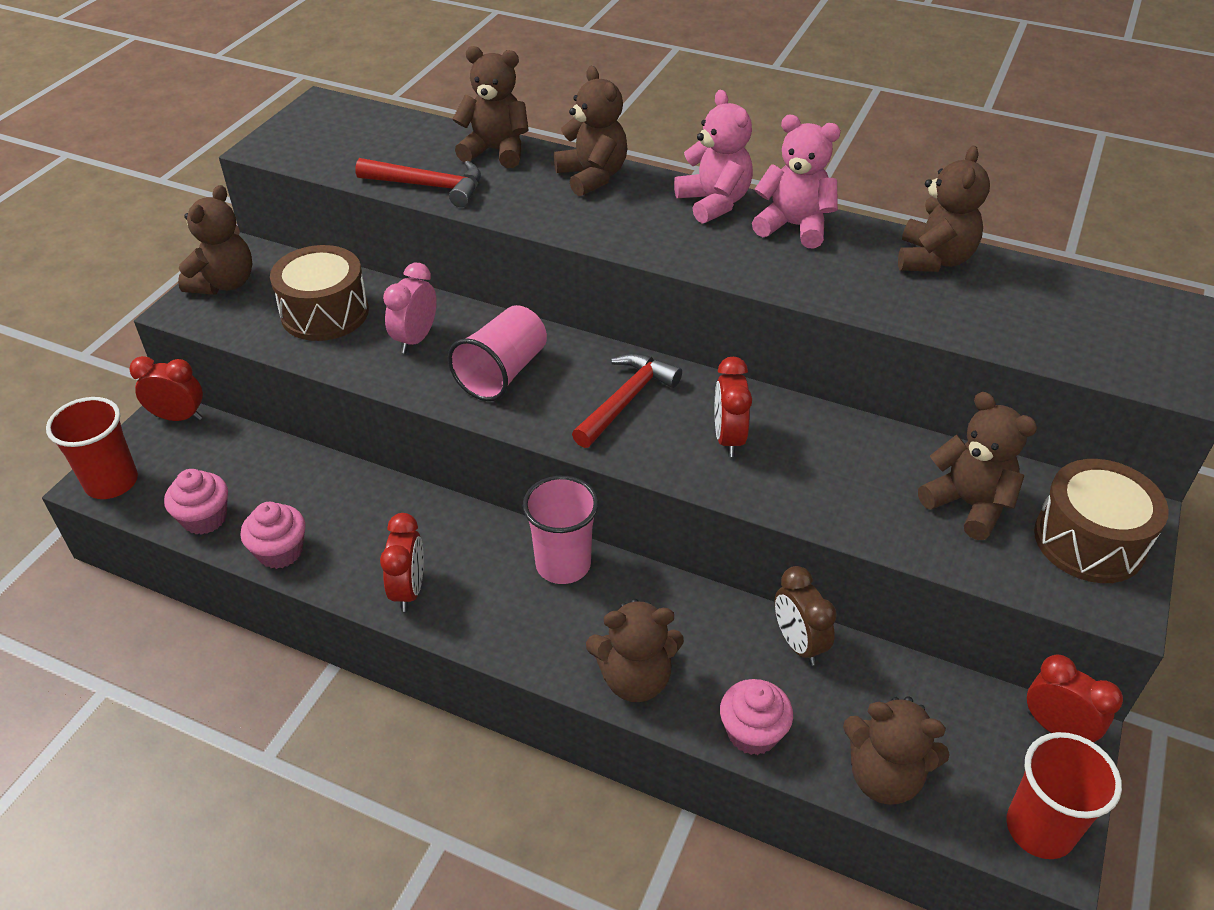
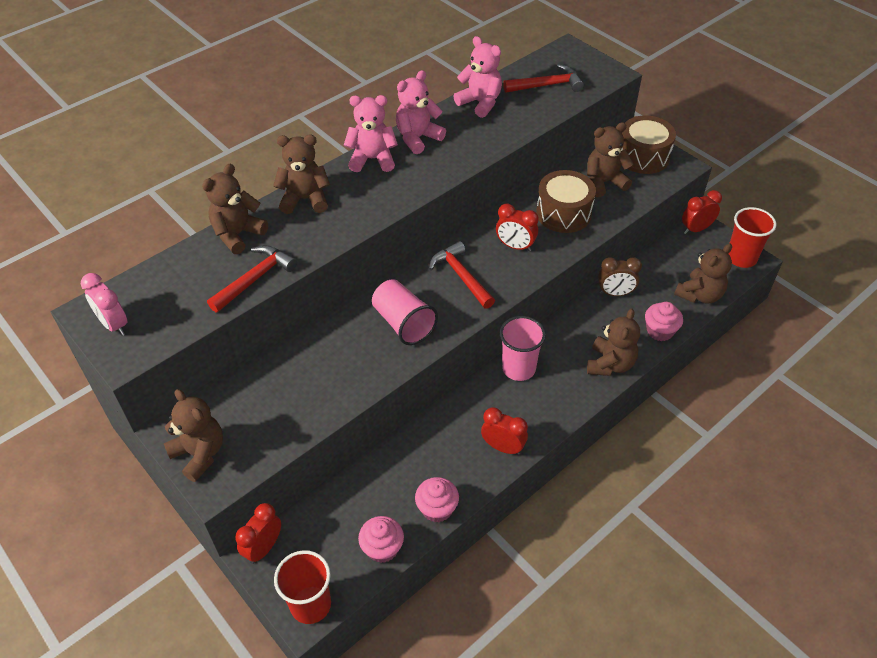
camera: 65 degrees left, 5 degrees up
brown drum [270,245,369,341] -> brown drum moved to [536,170,596,233]
pink clock [383,263,437,353] -> pink clock moved to [81,273,127,336]
brown teddy bear [898,146,990,272] -> pink teddy bear [453,36,502,118]
none -> red hammer [503,64,584,93]

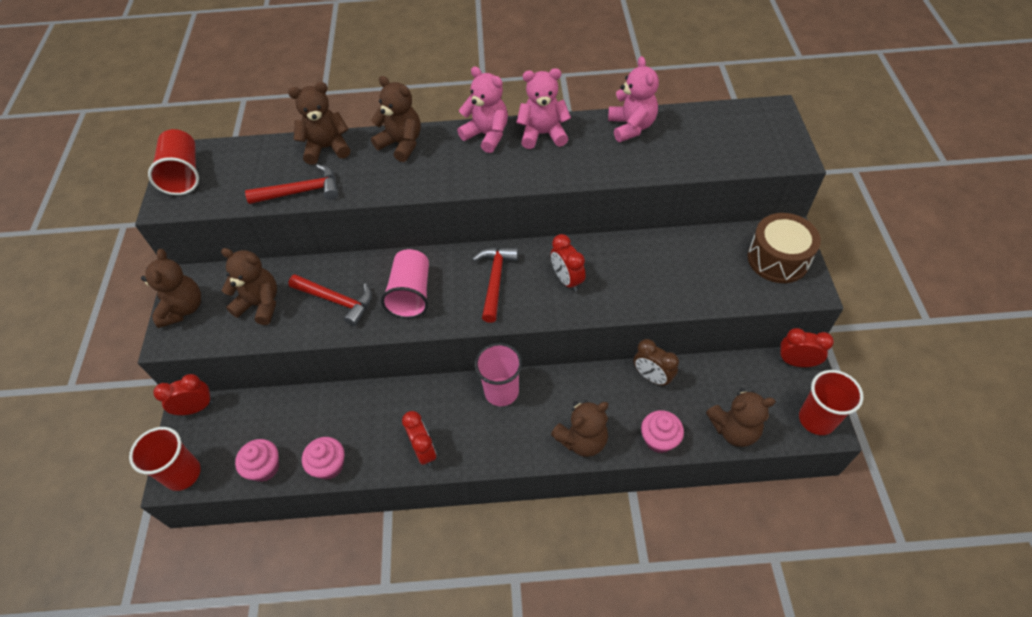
camera: 40 degrees right, 5 degrees up
pink clock [81,273,127,336] -> red cup [148,129,199,195]
red hammer [503,64,584,93] -> red hammer moved to [288,274,372,326]
brown drum [536,170,596,233] -> none
brown teddy bear [587,122,634,197] -> brown teddy bear moved to [221,248,277,325]

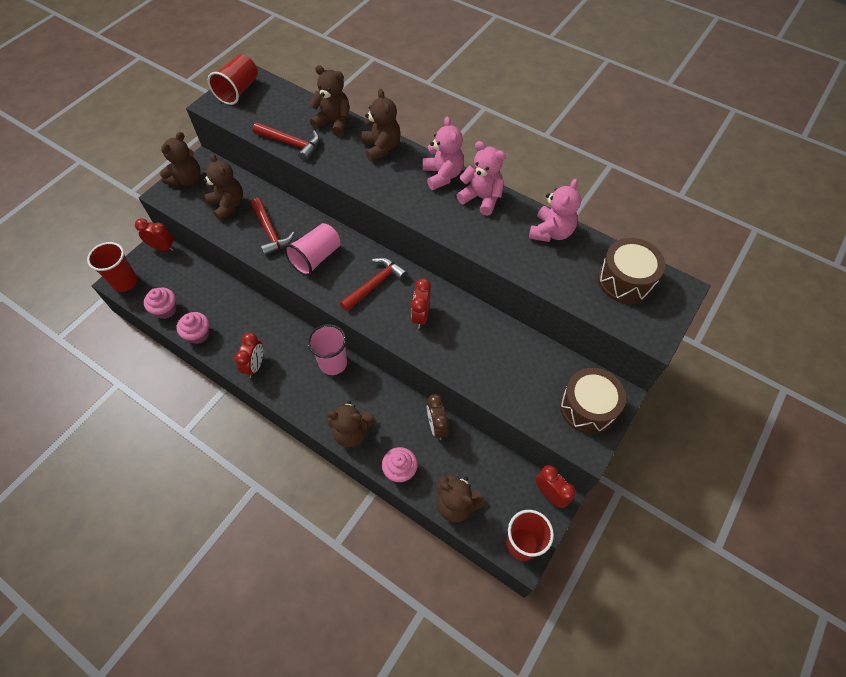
camera: 35 degrees right, 5 degrees up
none -> brown drum [598,238,665,304]

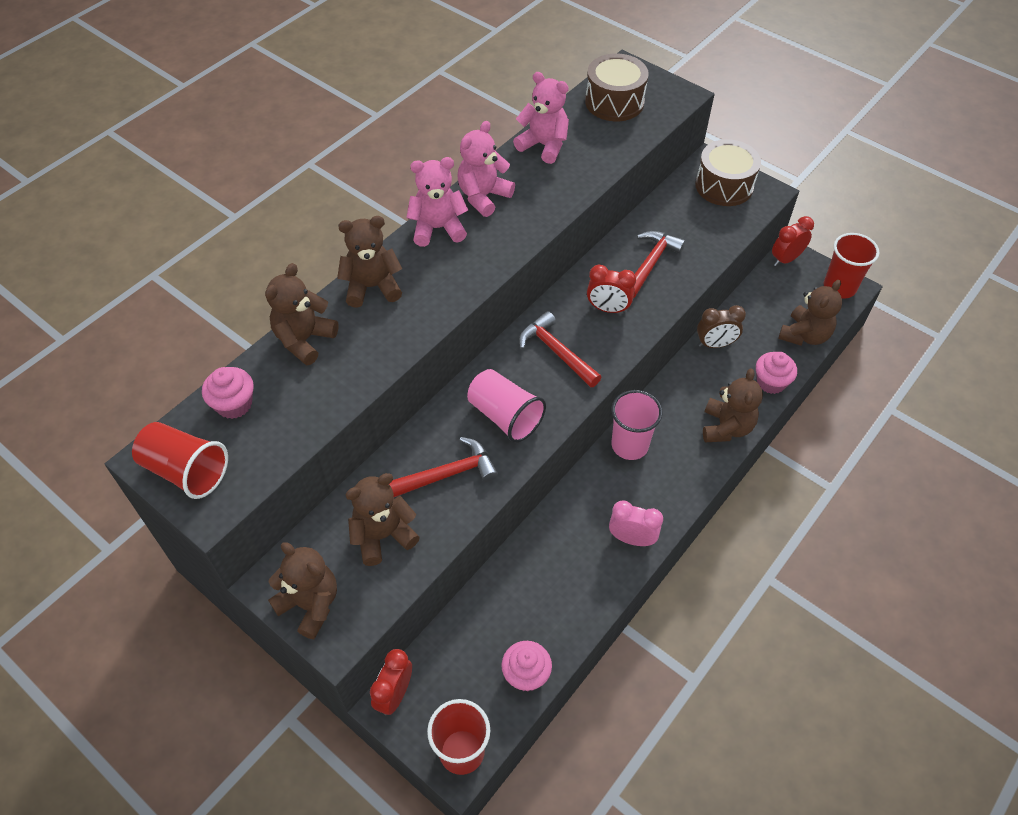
camera: 85 degrees left, 5 degrees down
pink cupcake [177,312,209,344] -> pink cupcake moved to [202,367,254,419]
red clock [234,332,263,378] -> pink clock [609,501,663,546]
red hammer [253,122,320,161] -> red hammer moved to [634,231,686,298]

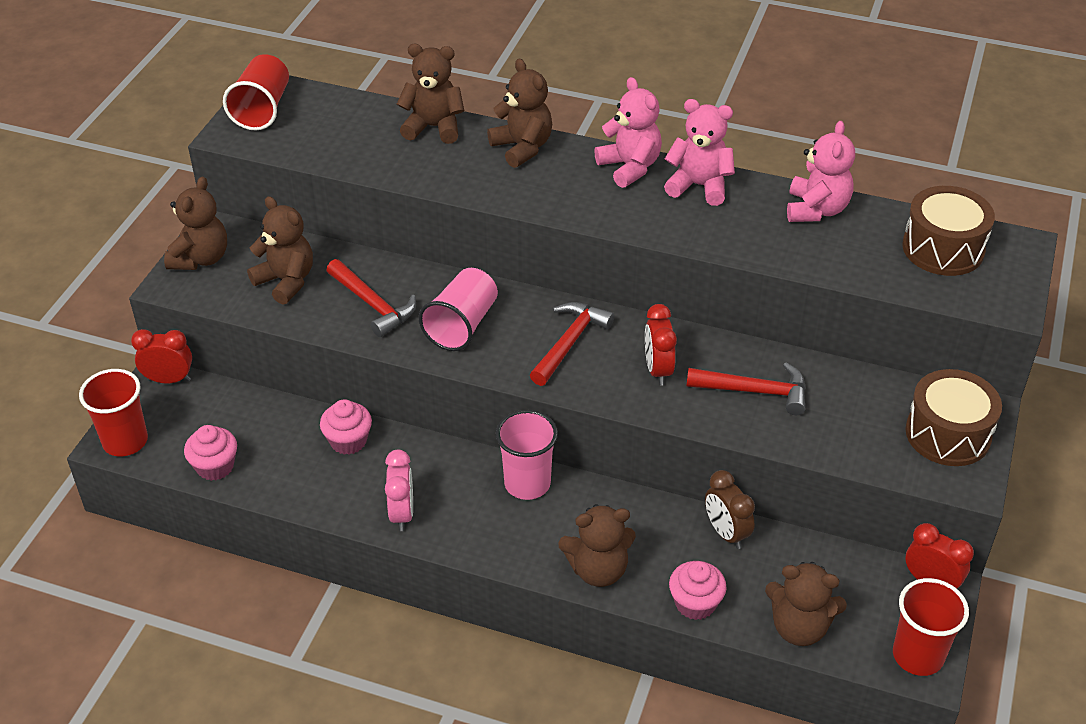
camera: 70 degrees right, 10 degrees down
pink cupcake [202,367,254,419] -> pink cupcake moved to [320,399,372,455]

